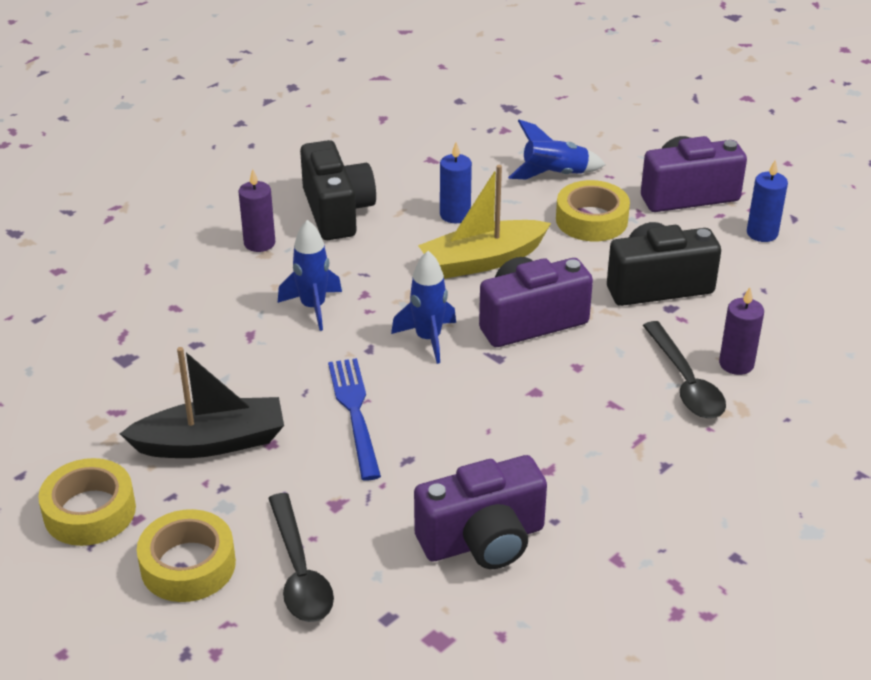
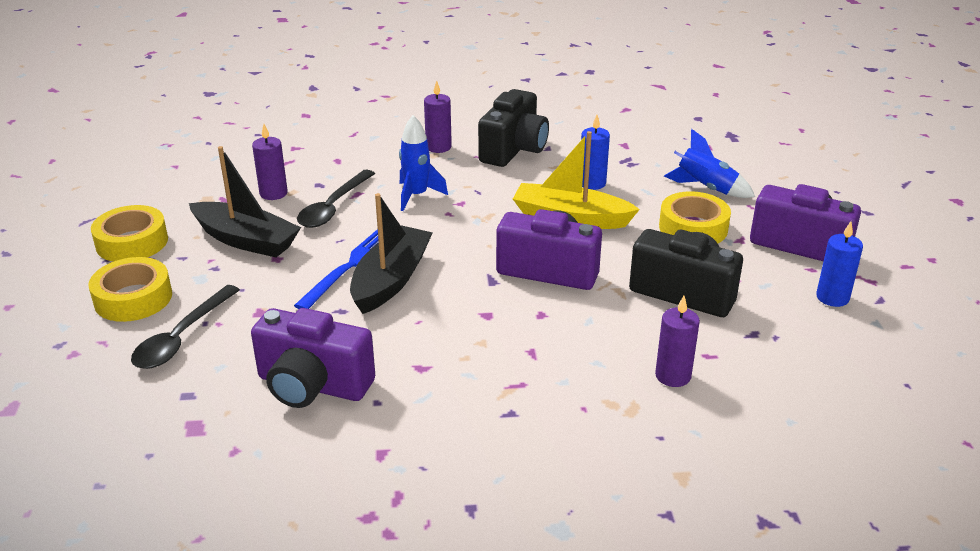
camera: 40 degrees right, 5 degrees down
blue rocket [391,251,456,364] -> none
black spoon [643,321,726,418] -> black spoon moved to [297,170,375,228]
none -> purple candle [252,124,288,200]
none -> black boat [350,193,433,314]

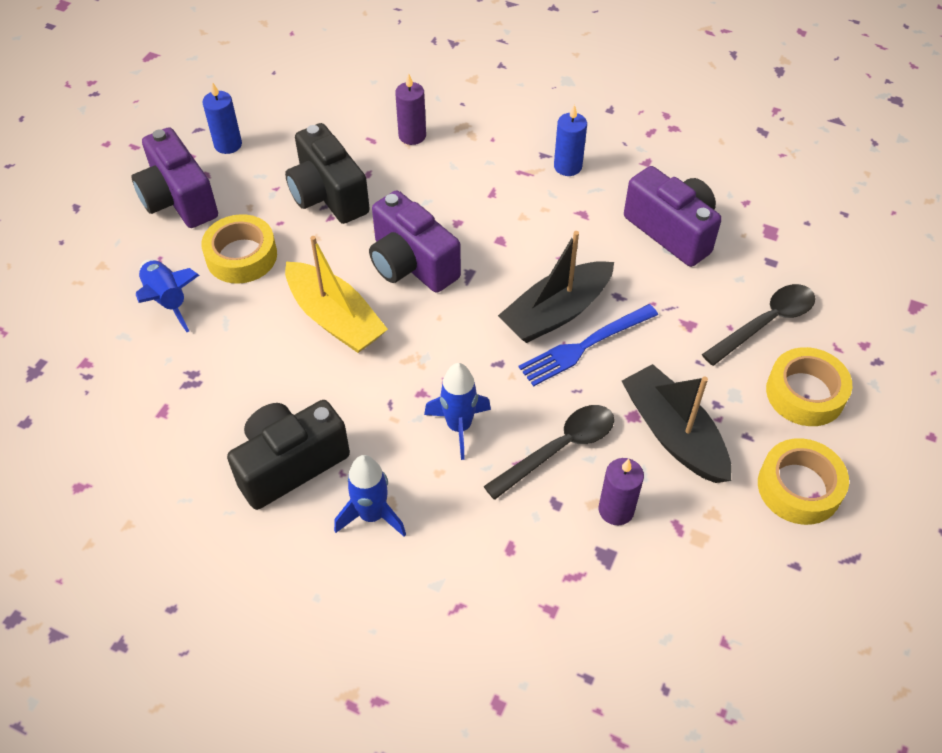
camera: 150 degrees left, 20 degrees up
purple candle [424,80,452,153] -> blue rocket [334,455,406,536]
blue candle [581,115,610,190] -> blue candle moved to [554,104,587,176]

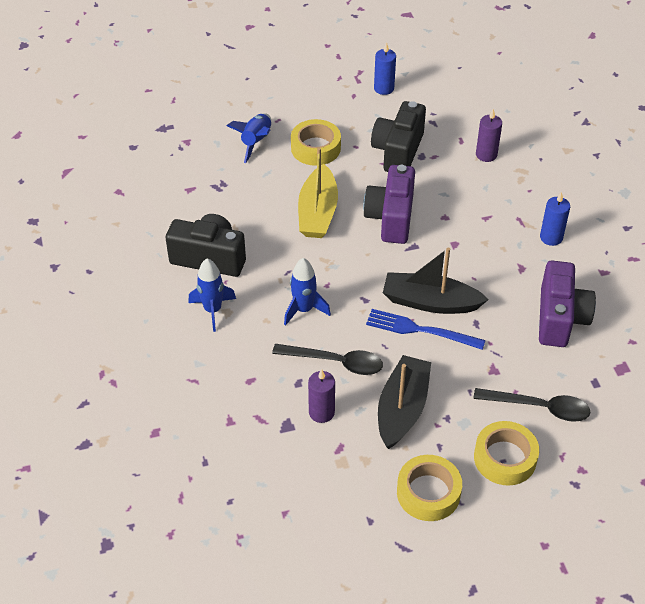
camera: 50 degrees right, 5 degrees down
purple camera [132,127,218,228] -> none

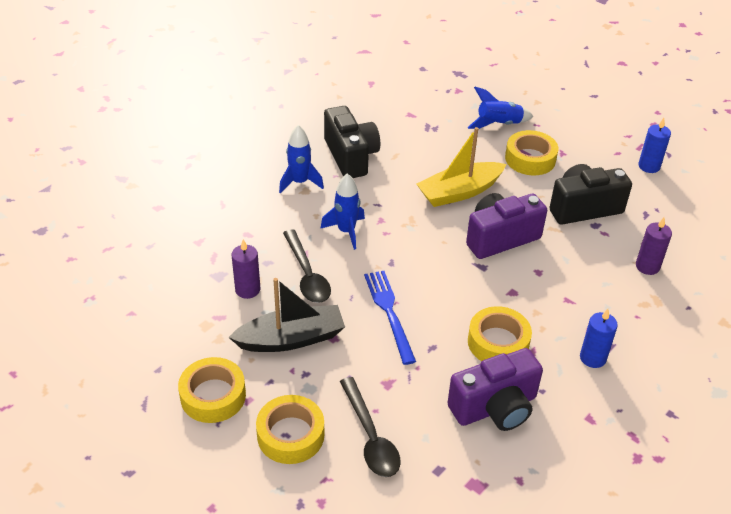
camera: 55 degrees right, 5 degrees down
black boat [383,247,489,314] -> none
none -> yellow tape [468,306,532,361]

